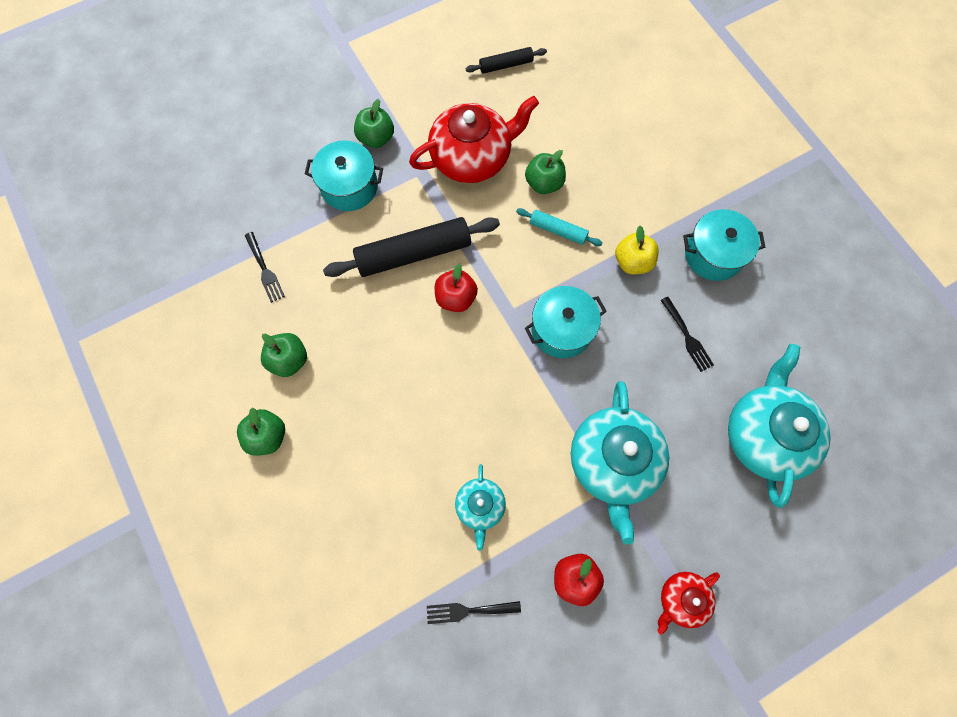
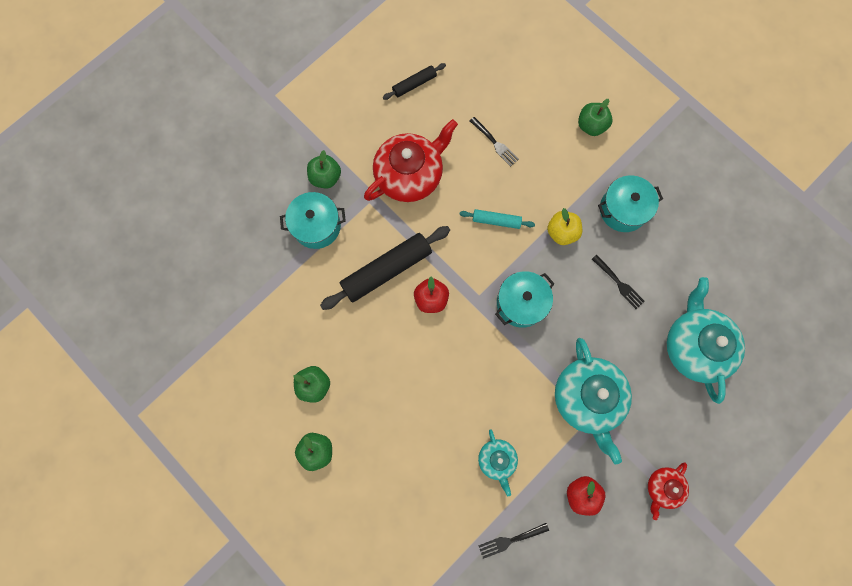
camera: 15 degrees left, 5 degrees up
black fork [245,232,285,303] -> black fork moved to [470,117,519,167]
green apple [525,150,566,194] -> green apple moved to [578,99,613,136]

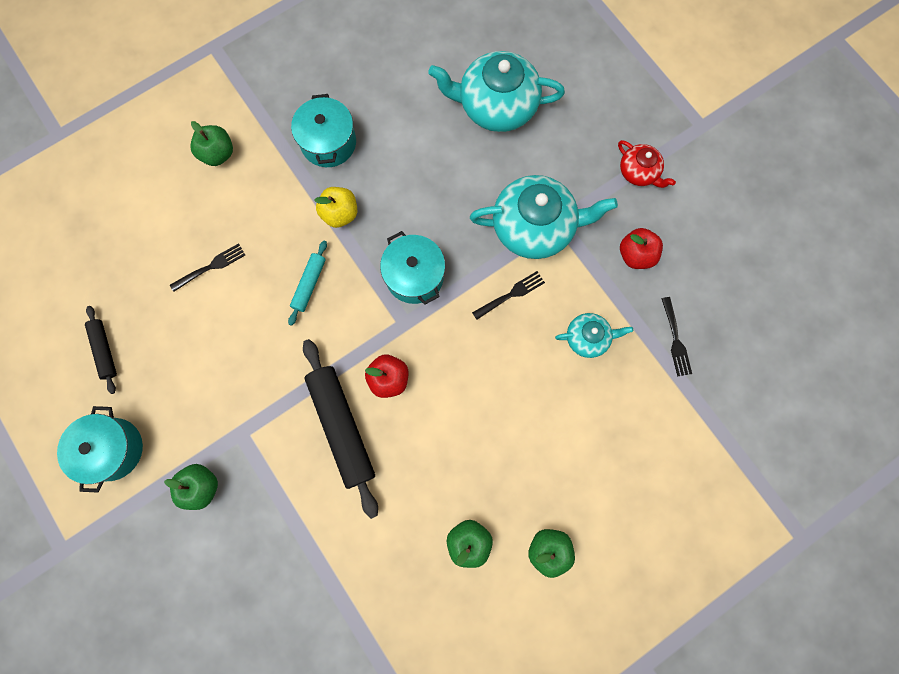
camera: 80 degrees left, 0 degrees up
turquoise pot [280,192,346,249] -> turquoise pot moved to [57,406,143,493]
red teapot [364,119,458,202] -> none
black fork [592,255,645,309] -> black fork moved to [472,271,545,320]

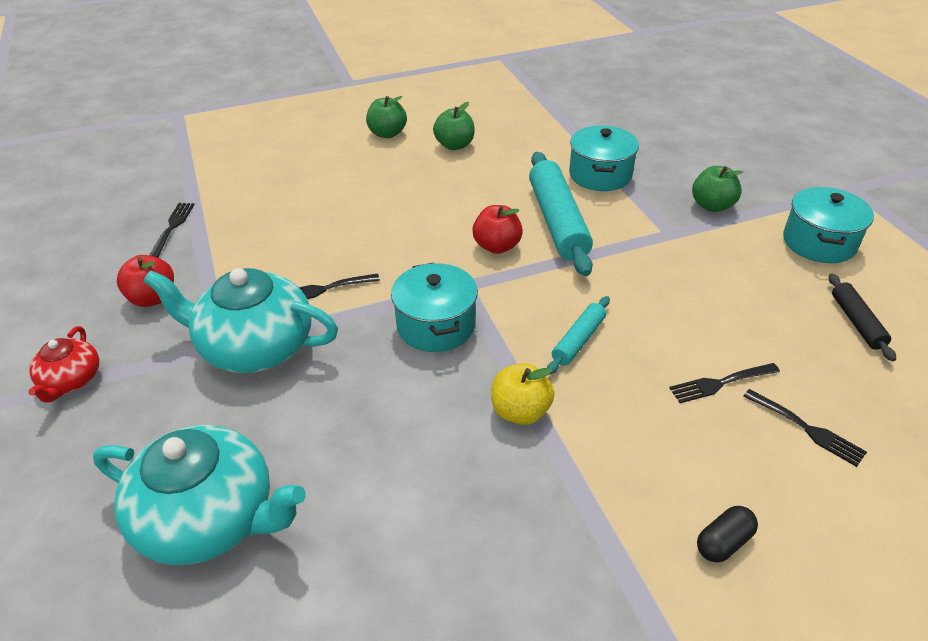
camera: 165 degrees left, 35 degrees down
green apple [190,121,233,166] -> black capsule [697,506,758,563]
turquoise pot [291,94,356,167] -> turquoise pot moved to [569,125,639,191]
black rolling pin [303,339,378,519] -> turquoise rolling pin [529,152,593,276]
turquoise teapot [555,313,633,358] -> none
red teapot [618,140,676,188] -> red teapot turned 150 degrees counterclockwise [28,326,99,403]
none -> black fork [743,389,867,467]

